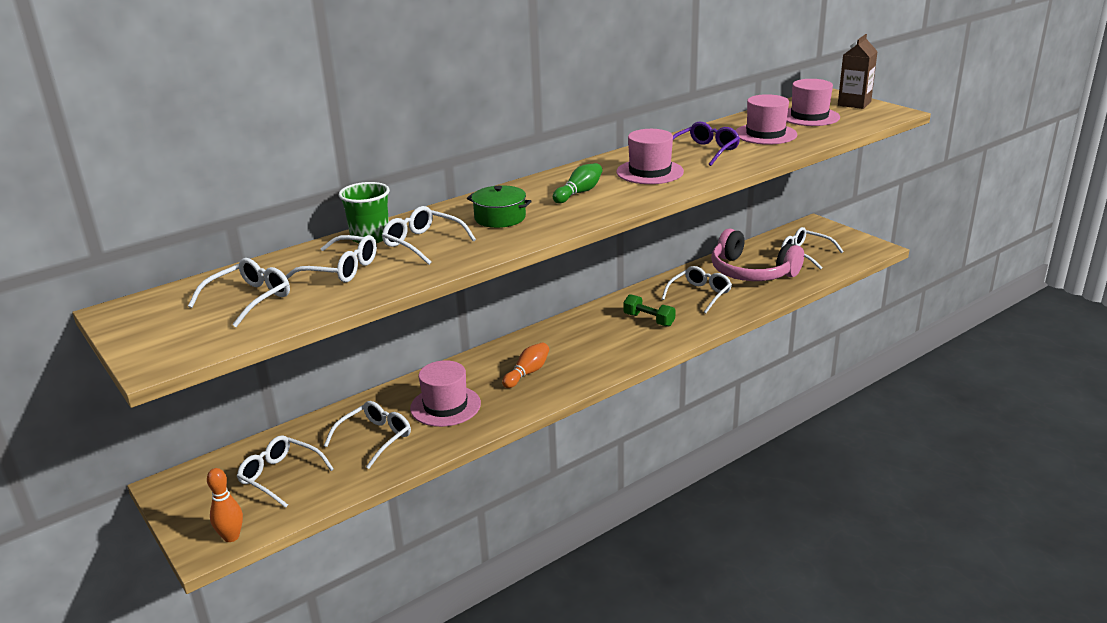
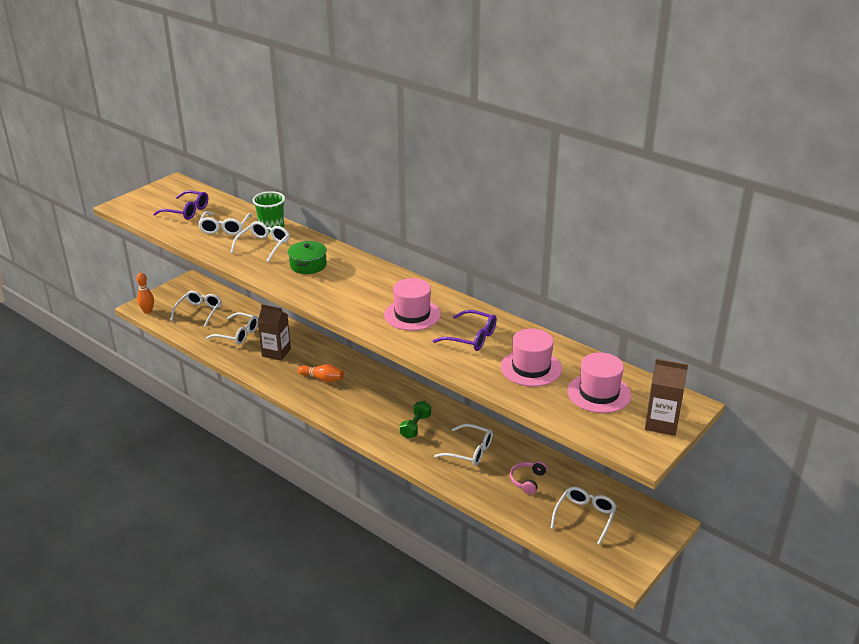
camera: 75 degrees right, 5 degrees up
white glasses [188,258,290,327] -> purple glasses [153,190,208,220]
pink hat [410,360,481,427] -> brown carton [258,305,291,361]
green bowling pin [553,163,602,203] -> none
pink headphones [711,229,804,281] -> pink headphones [510,461,547,495], size x0.46

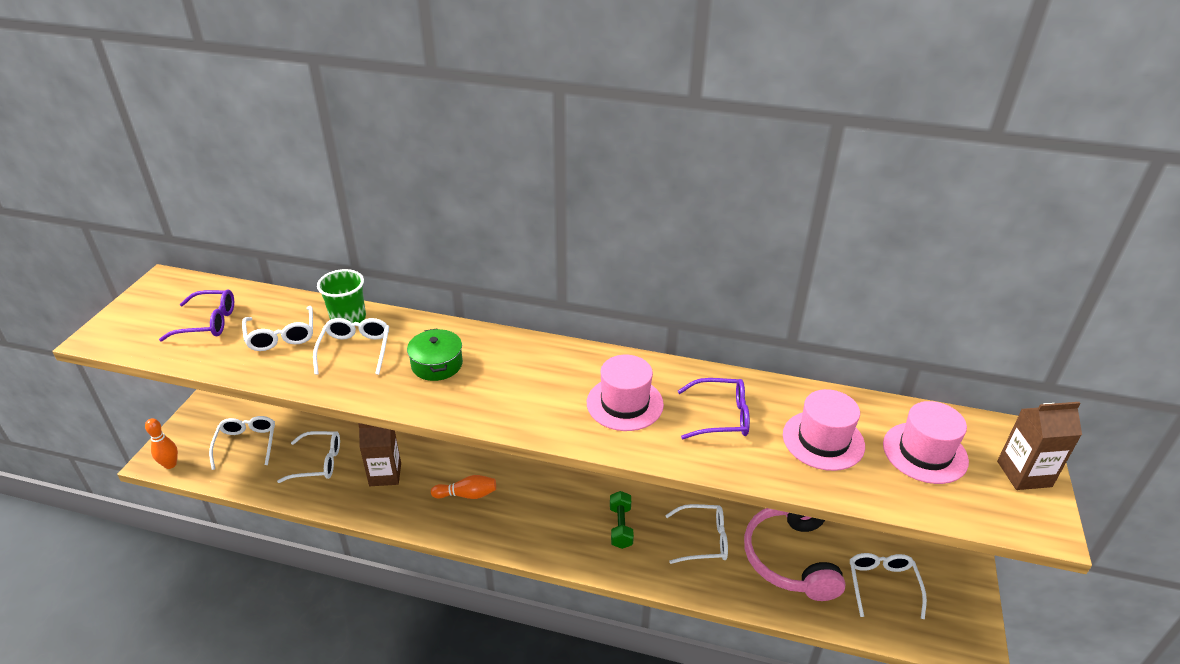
camera: 25 degrees left, 5 degrees up
pink headphones [510,461,547,495] -> pink headphones [744,508,846,601], size x2.19

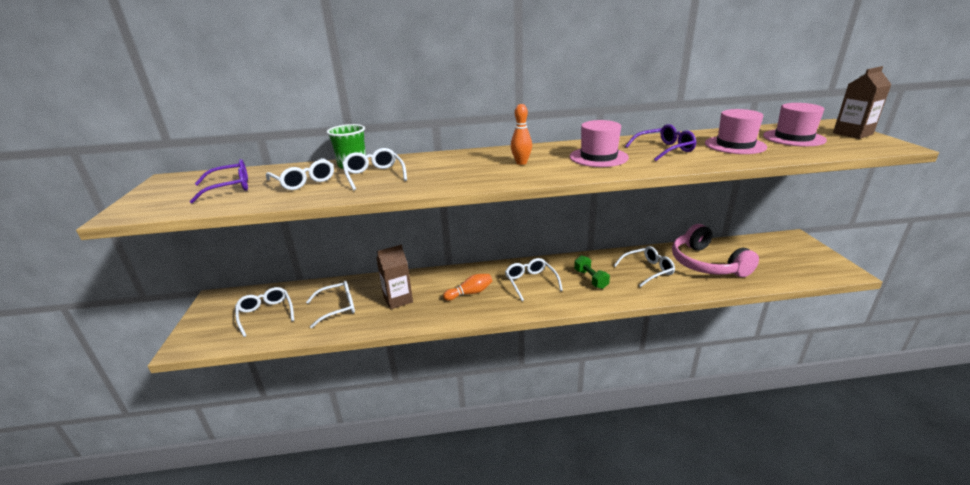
camera: 20 degrees left, 10 degrees down
orange bowling pin [145,418,178,469] -> orange bowling pin moved to [511,104,532,165]
green pot [407,328,463,381] -> none
white glasses [850,553,927,619] -> white glasses moved to [505,258,563,301]

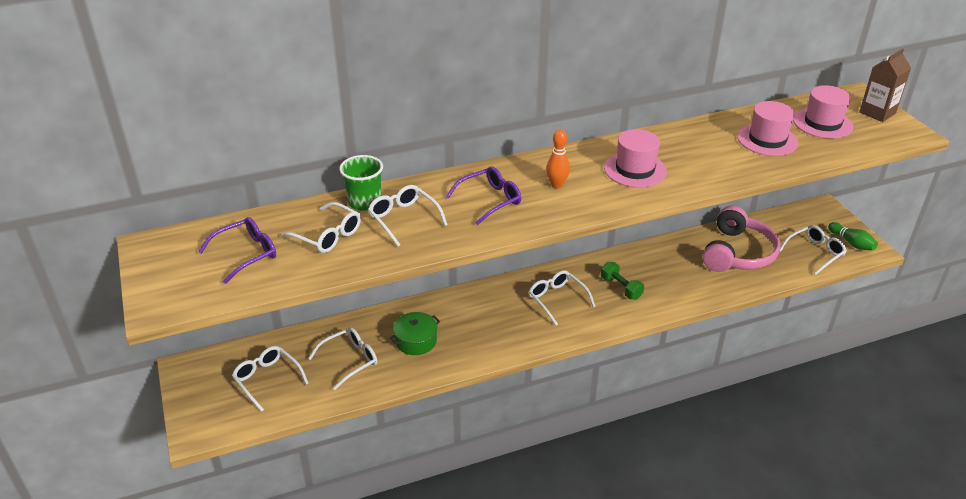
camera: 15 degrees left, 10 degrees up
brown carton [376,244,413,309] -> green pot [390,312,440,355]
orange bowling pin [443,274,492,301] -> none
white glasses [614,246,675,287] -> white glasses moved to [780,225,847,275]
purple glasses [625,124,696,161] -> purple glasses moved to [446,166,521,225]
pink headphones [672,224,759,277] -> pink headphones turned 120 degrees counterclockwise [702,206,780,272]
none -> green bowling pin [828,222,878,250]

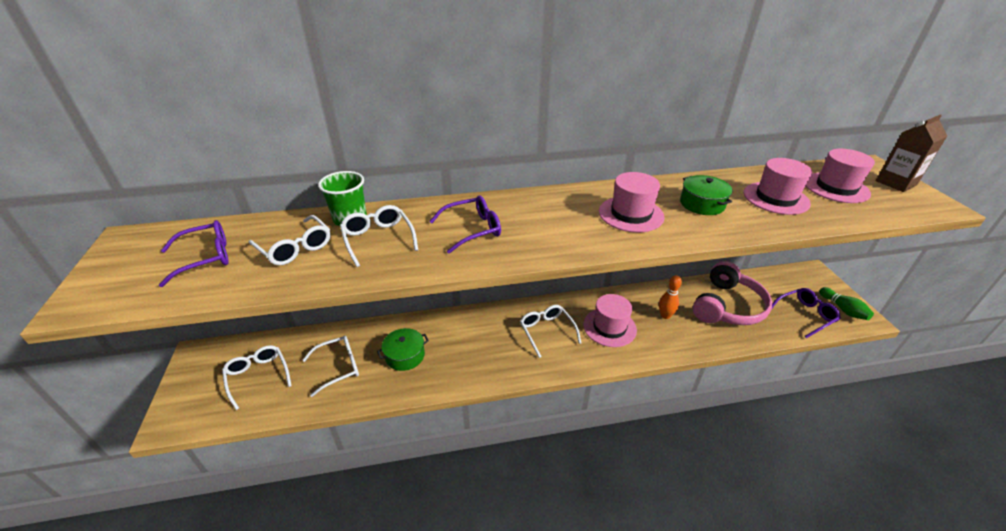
camera: 10 degrees right, 0 degrees up
orange bowling pin [546,129,570,189] -> orange bowling pin moved to [659,275,682,319]
green dumbbell [601,262,644,299] -> pink hat [583,294,637,347]
white glasses [780,225,847,275] -> purple glasses [772,288,841,338]
none -> green pot [680,175,732,215]

